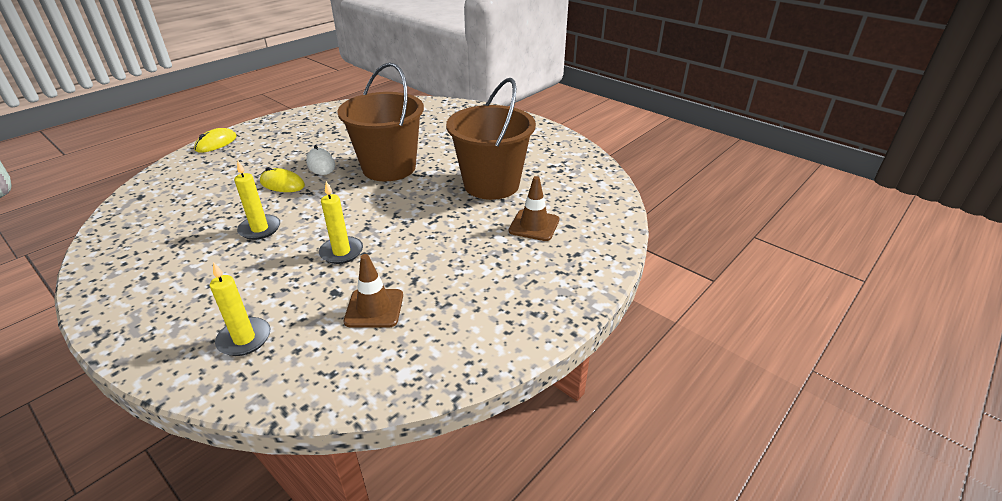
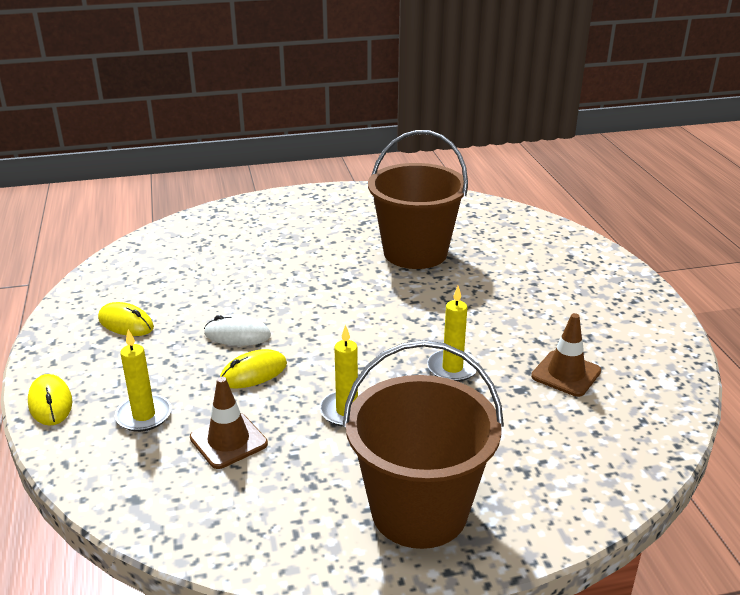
camera: 55 degrees left, 5 degrees down
yellow candle [210,262,270,356] -> yellow candle moved to [115,329,172,432]
brown bucket [337,62,424,181] -> brown bucket moved to [343,340,504,549]
brown traffic cone [509,176,559,241] -> brown traffic cone moved to [190,377,268,469]
none -> yellow mouse [98,302,154,336]

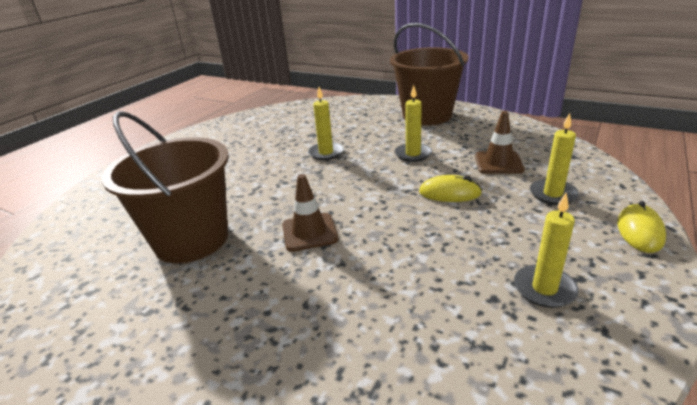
camera: 135 degrees left, 0 degrees up
yellow mouse [98,302,154,336] -> yellow candle [514,193,579,308]
white mouse [204,315,271,346] -> none
brown traffic cone [531,313,601,397] -> brown traffic cone moved to [282,174,338,252]

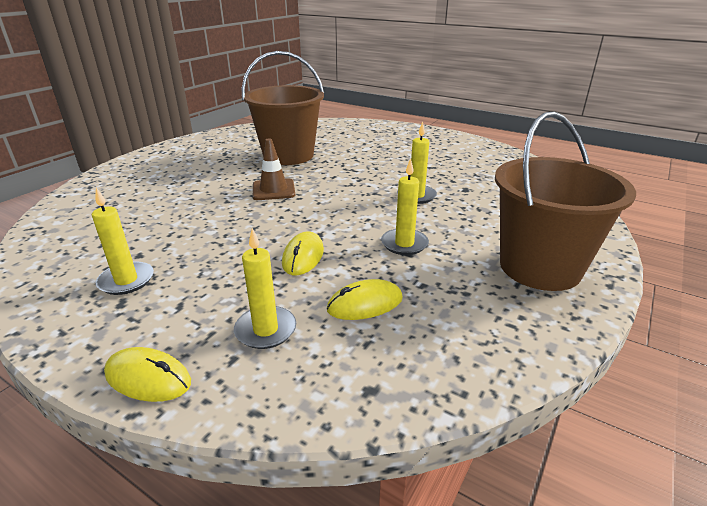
camera: 90 degrees right, 0 degrees up
brown traffic cone [475,111,525,174] -> yellow mouse [327,279,403,320]

